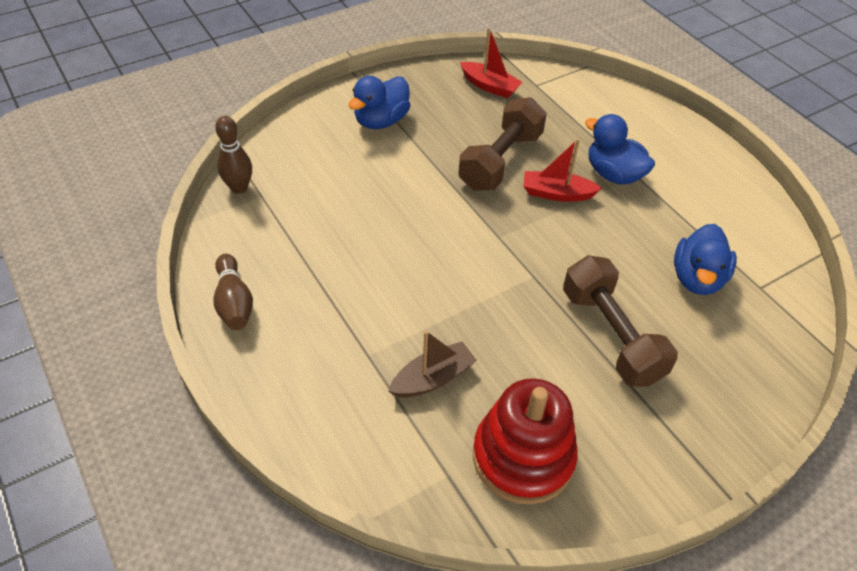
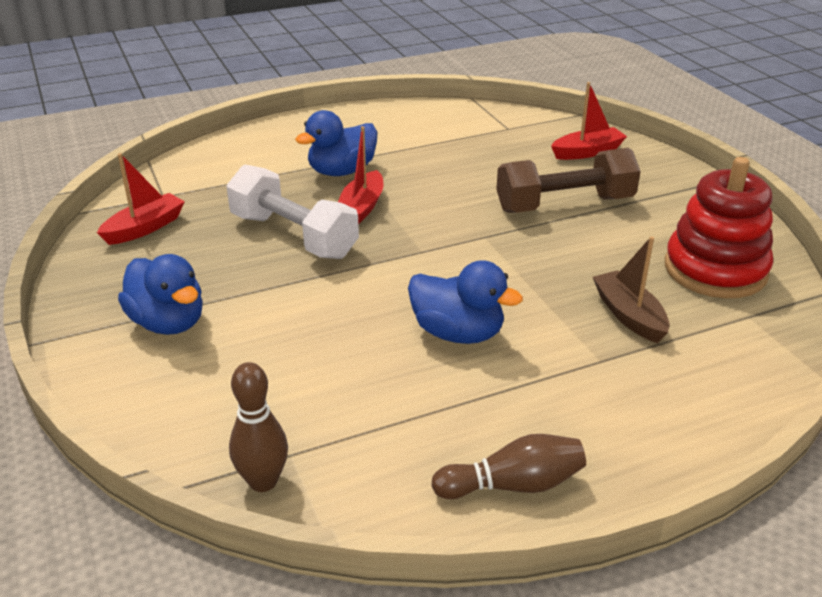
camera: 80 degrees left, 15 degrees down
brown dumbbell [458,97,547,191] -> white dumbbell [226,165,359,259]
blue duck [674,224,737,295] -> blue duck moved to [408,260,523,344]
none -> red boat [551,82,627,160]

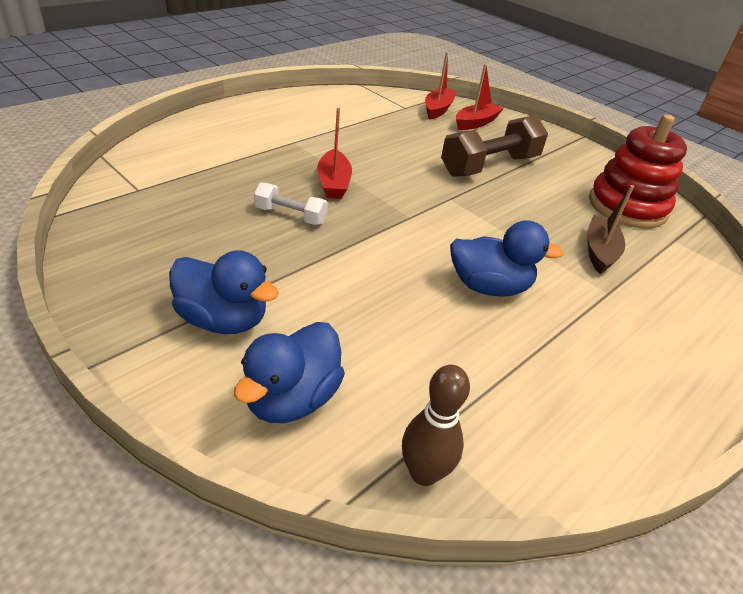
camera: 25 degrees left, 5 degrees up
red boat [97,153,185,245] -> red boat moved to [425,52,457,119]
white dumbbell [226,165,359,259] -> white dumbbell [254,182,328,225], size x0.53
blue duck [295,110,377,176] -> blue duck moved to [234,322,345,423]
brown bowling pin [431,434,586,499] -> none
brown boat [593,236,669,343] -> brown boat turned 60 degrees clockwise [587,185,634,274]

